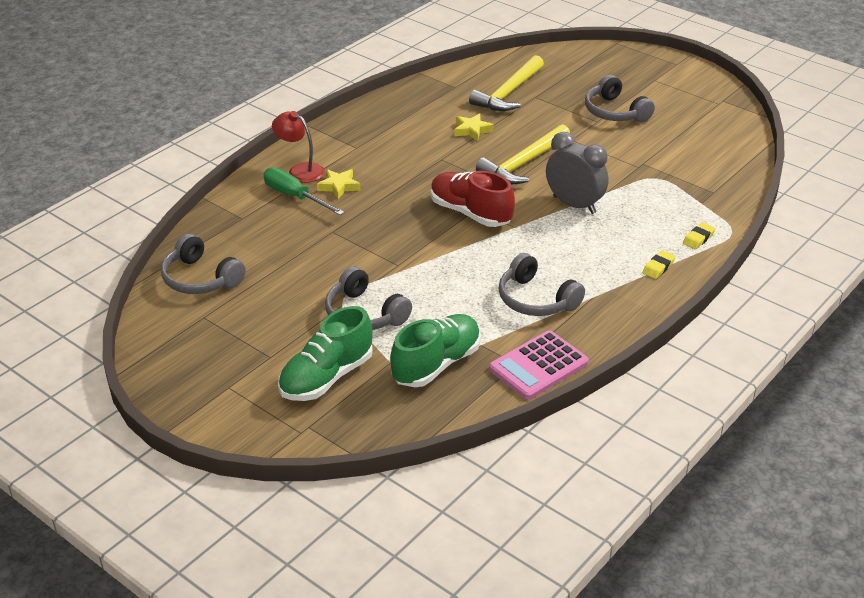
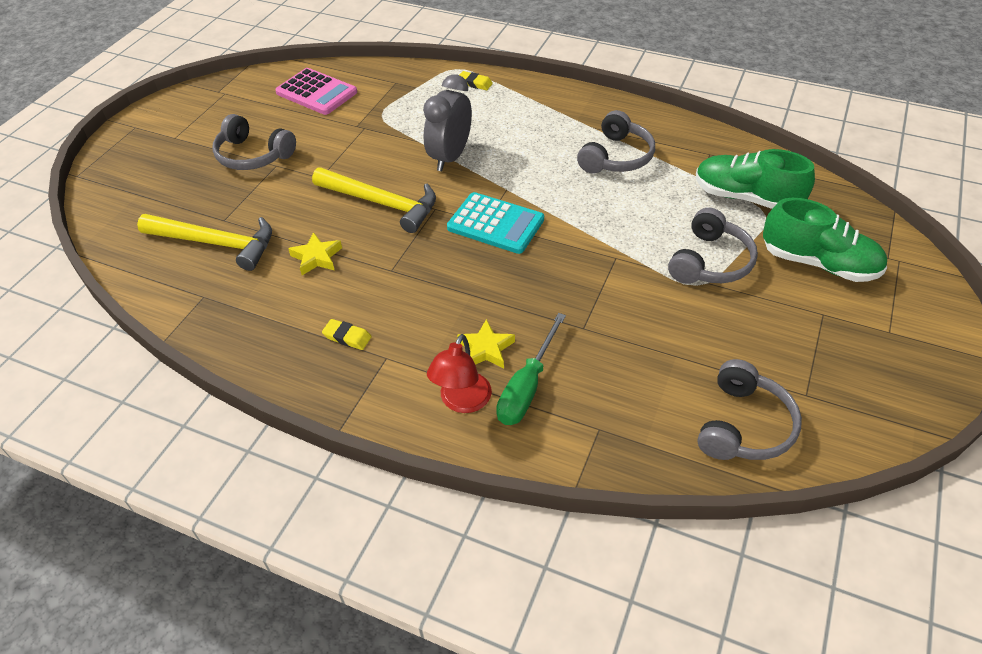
camera: 105 degrees left, 10 degrees up
red shoe [431,171,515,227] -> turquoise calculator [447,192,544,254]
pink calculator [489,330,589,400] -> pink calculator moved to [275,68,357,115]
grey headphones [585,75,655,123] -> grey headphones turned 75 degrees clockwise [212,114,296,170]
yellow eraser [642,250,676,279] -> yellow eraser moved to [322,319,372,350]

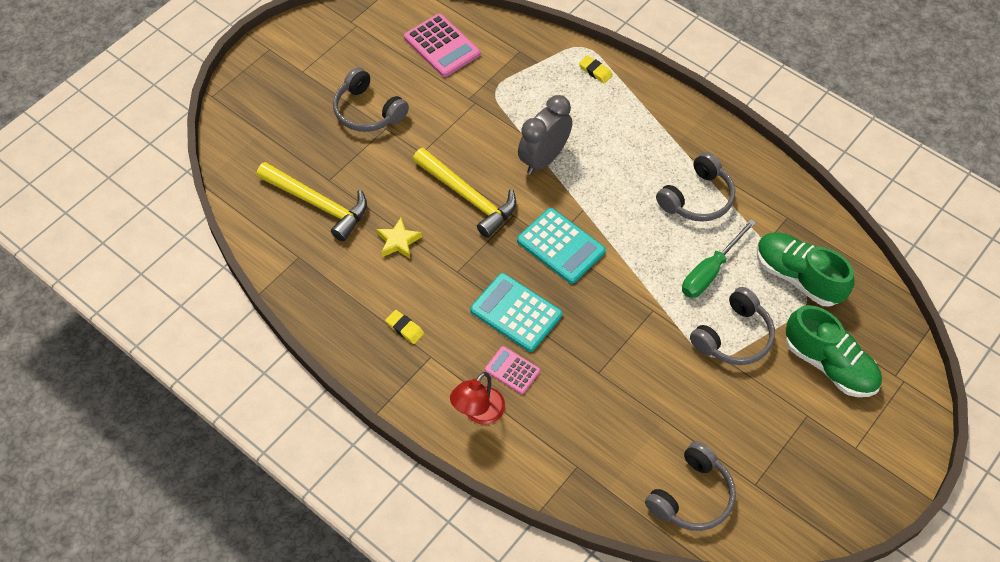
camera: 15 degrees right, 10 degrees up
yellow star [457,319,515,368] -> pink calculator [485,346,540,394]
green screwdriver [496,313,566,425] -> green screwdriver moved to [682,219,756,298]
none -> turquoise calculator [470,273,562,352]

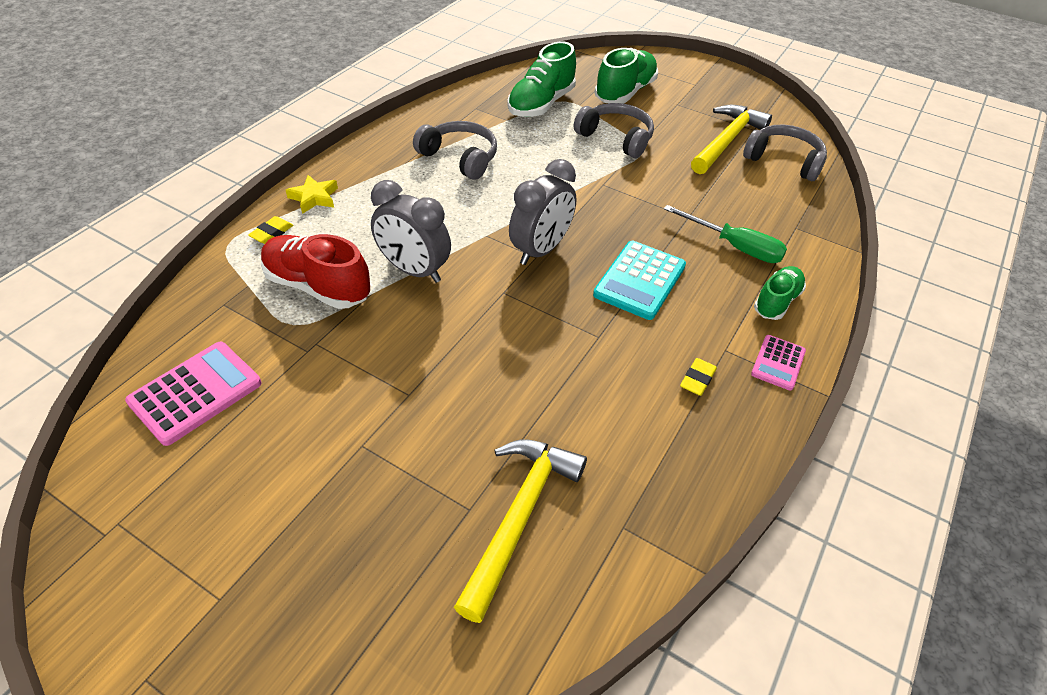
camera: 100 degrees left, 10 degrees down
grey headphones [333,67,409,132] -> none
yellow star [376,218,422,259] -> yellow star moved to [286,175,338,214]
yellow hammer [413,148,516,238] -> yellow hammer moved to [691,105,772,174]
red lamp [450,372,505,425] -> green shoe [754,266,806,320]
pink calculator [485,346,540,394] -> pink calculator moved to [751,335,806,390]
turquoise calculator [517,208,606,284] -> grey clock [509,159,576,265]
green screwdriver [682,219,756,298] -> green screwdriver moved to [664,205,787,263]
none -> red shoe [261,234,370,309]

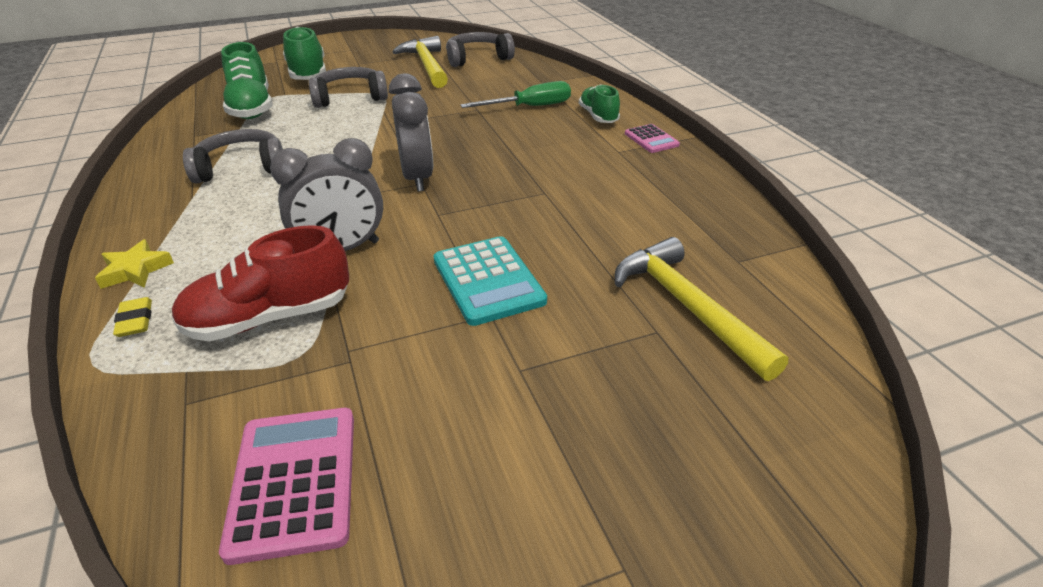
camera: 50 degrees left, 10 degrees down
turquoise calculator [593,241,686,320] -> turquoise calculator moved to [433,236,547,326]
yellow eraser [680,358,717,396] -> none

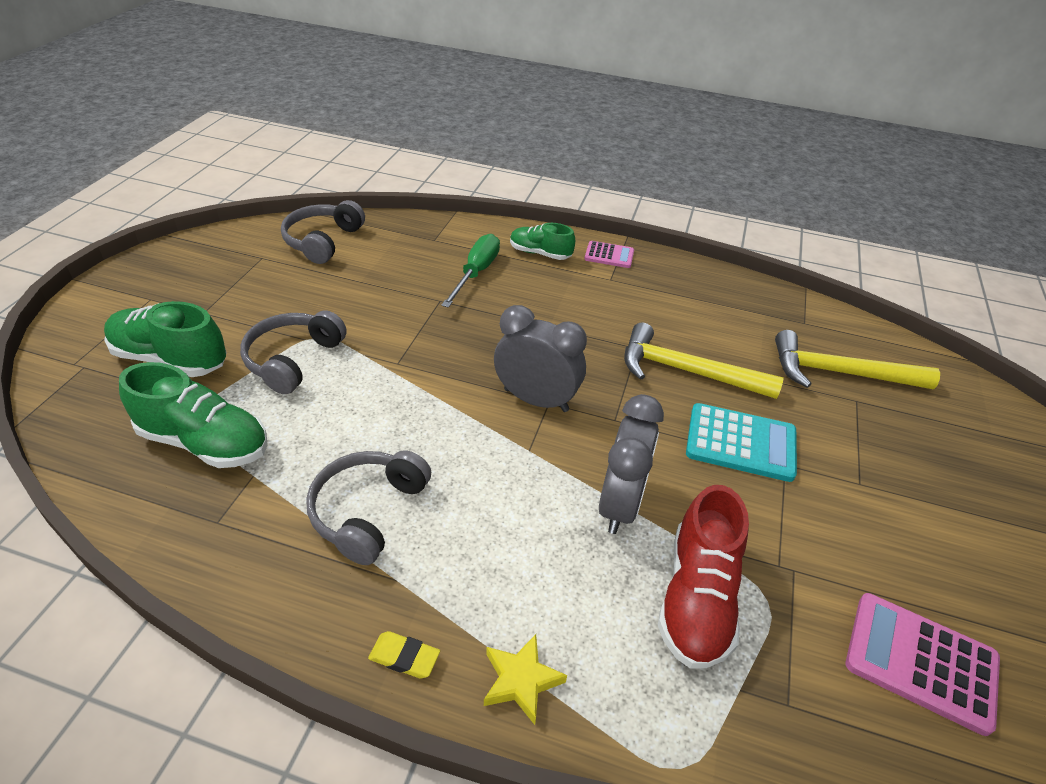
camera: 55 degrees left, 5 degrees up
yellow eraser [113,297,152,337] -> yellow eraser moved to [368,631,440,678]
yellow hammer [393,36,448,88] -> yellow hammer moved to [624,322,784,399]

